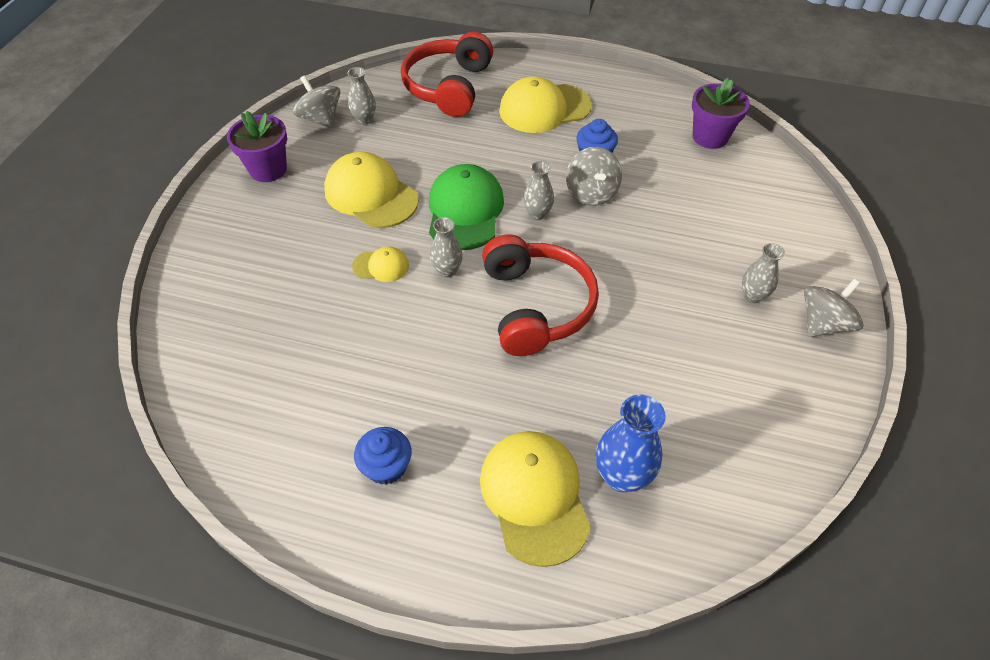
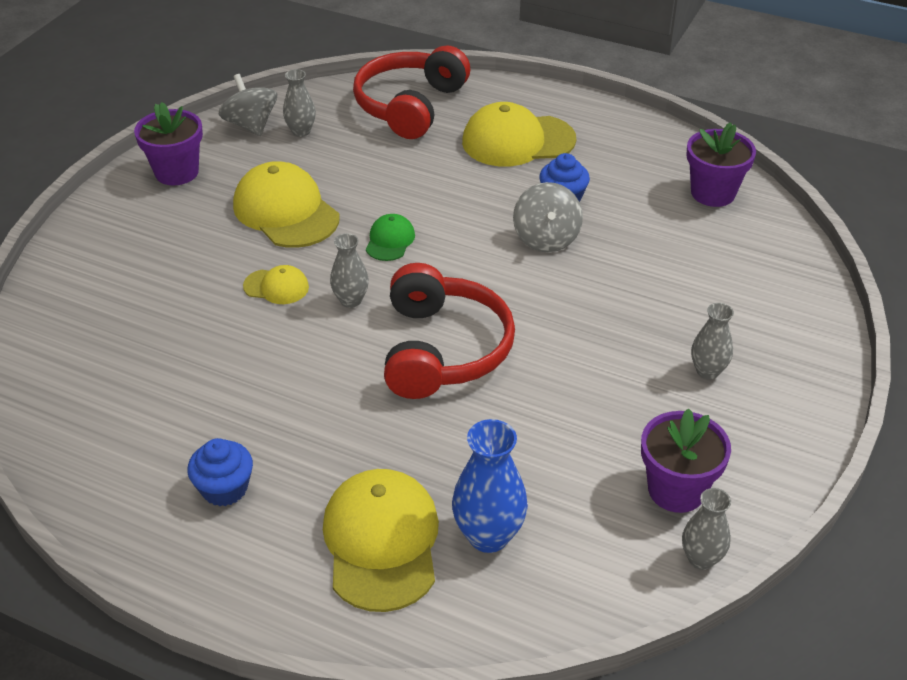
camera: 10 degrees right, 10 degrees down
green cap [429,164,504,250] -> green cap [366,214,415,261], size x0.50
grey vase [523,161,554,220] -> grey vase moved to [682,488,731,570]
grey spinning top [804,279,864,337] -> none
none -> purple flower pot [641,408,731,513]

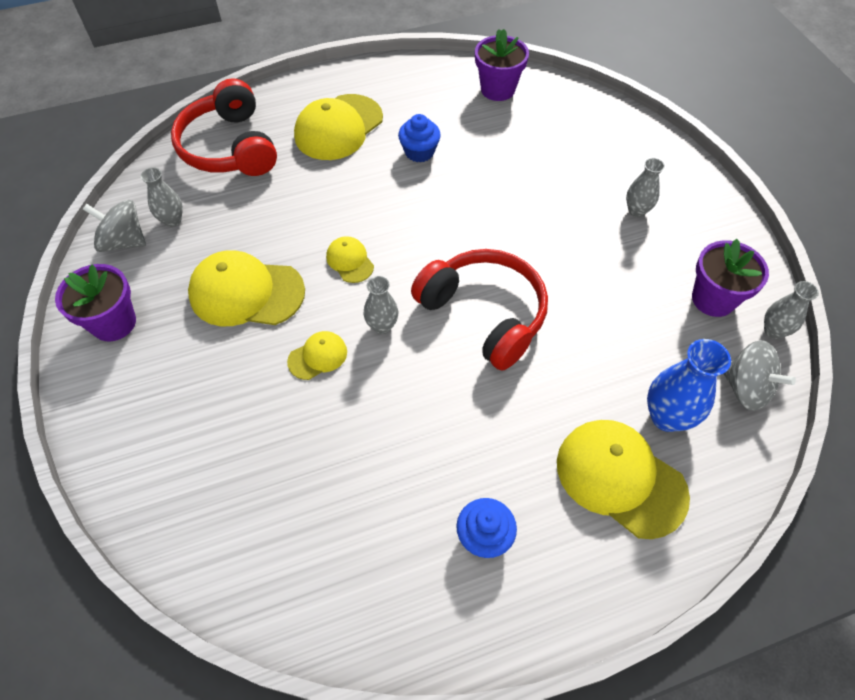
camera: 45 degrees left, 15 degrees up
green cap [366,214,415,261] -> yellow cap [326,236,374,283]
grey spinning top [513,182,583,252] -> grey spinning top moved to [724,340,796,411]

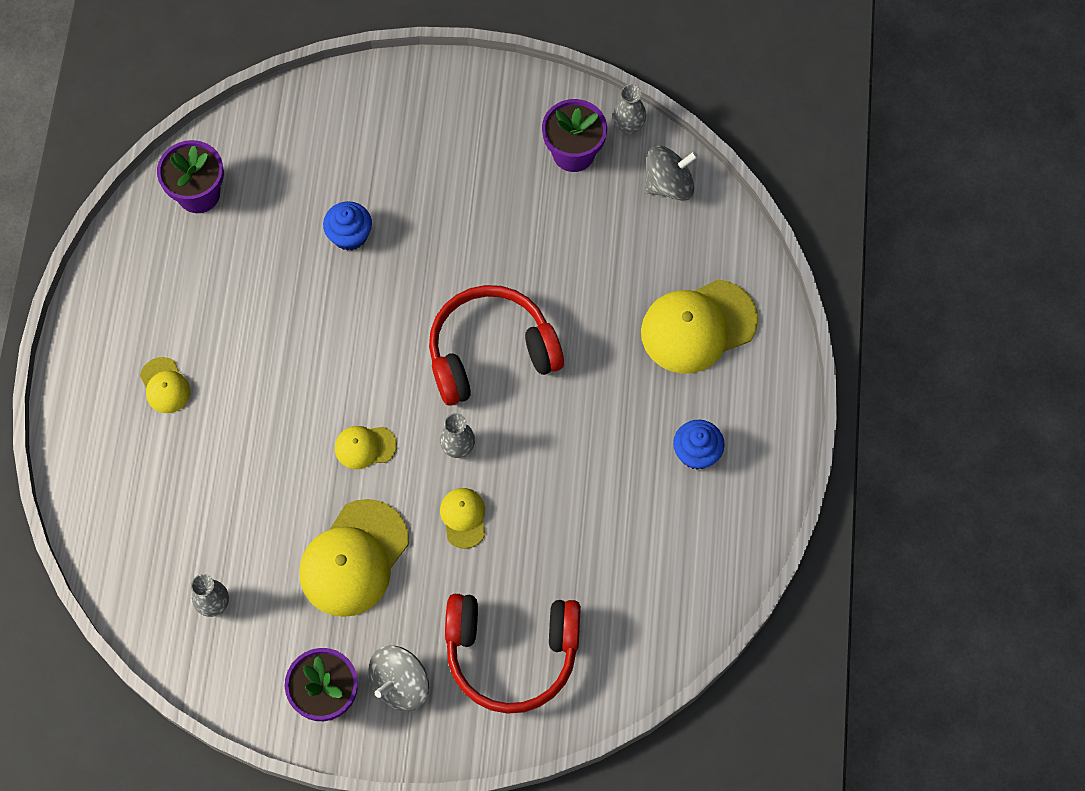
camera: 65 degrees left, 10 degrees up
grey spinning top [83,200,146,252] -> grey spinning top moved to [368,646,429,711]
red headphones [171,78,277,176] -> red headphones moved to [445,594,581,714]
yellow cap [294,94,383,160] -> yellow cap [140,357,190,413], size x0.50
blue cupcake [398,114,441,163] -> blue cupcake moved to [323,201,372,251]
grey vase [626,158,665,217] -> none
blue vase [647,339,731,432] -> none

